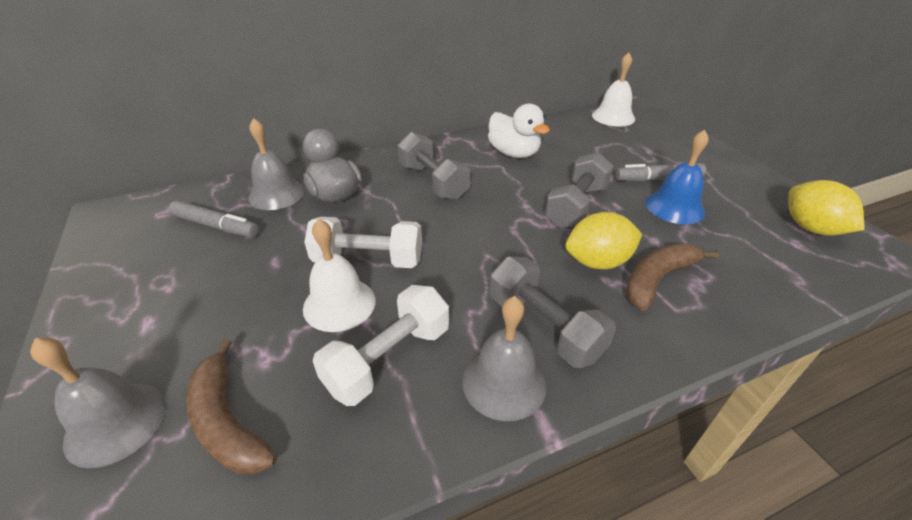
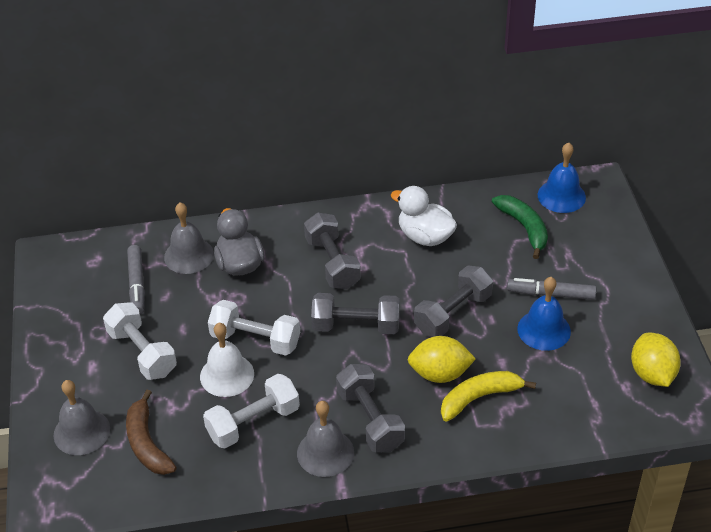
camera: 15 degrees right, 5 degrees up
grey marker [169,201,259,237] -> grey marker turned 45 degrees clockwise [127,245,145,314]
white duck [488,104,550,158] -> white duck turned 150 degrees clockwise [391,186,457,246]
white bell [592,52,635,127] -> blue bell [538,142,586,213]
brown banana [626,243,719,311] -> yellow banana [441,371,536,422]
none -> white dumbbell [103,302,177,380]
none -> grey dumbbell [311,293,400,334]
none -> green banana [492,195,548,259]

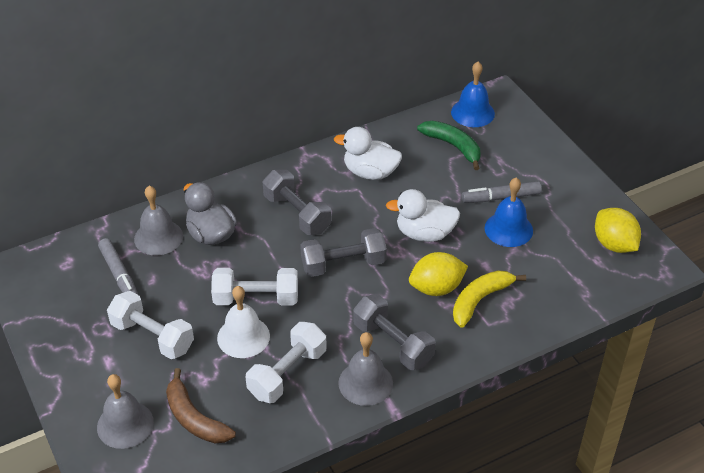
camera: 20 degrees left, 0 degrees up
grey dumbbell [414,265,493,337] -> white duck [386,189,460,242]

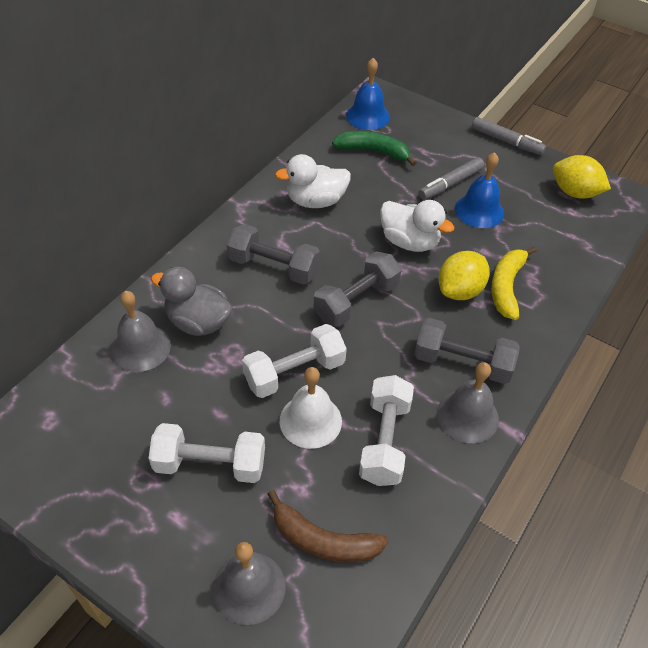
camera: 30 degrees left, 5 degrees up
grey marker [98,238,138,295] -> grey marker moved to [472,117,546,155]
white duck [386,189,460,242] -> white duck turned 120 degrees counterclockwise [380,200,455,252]

